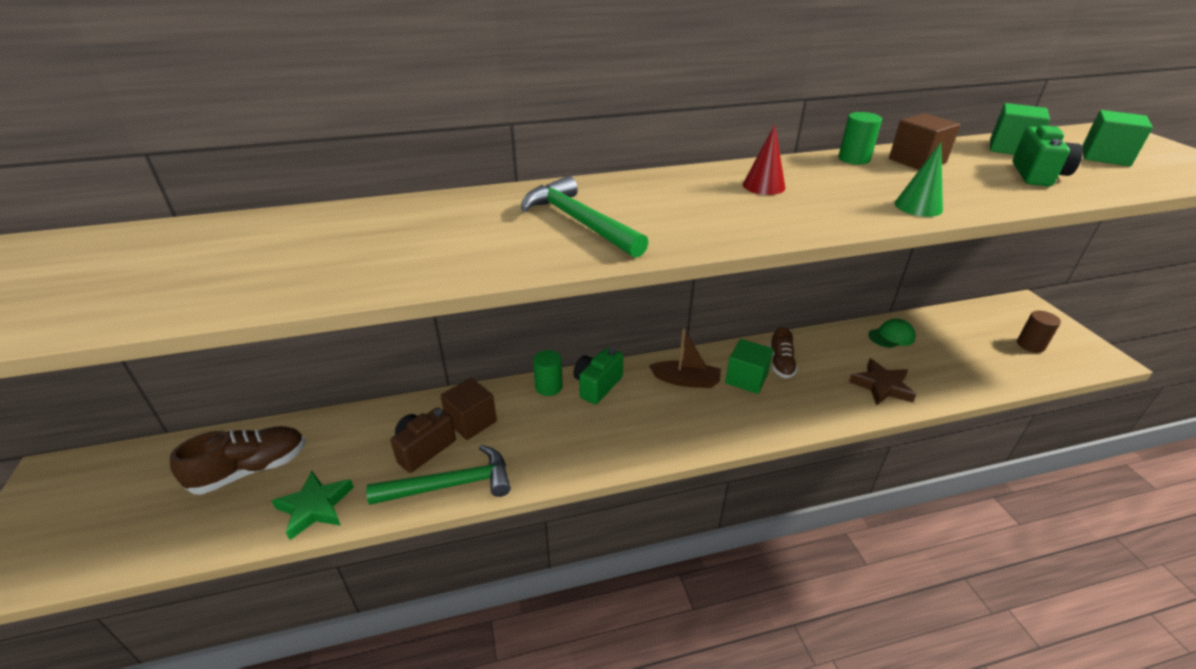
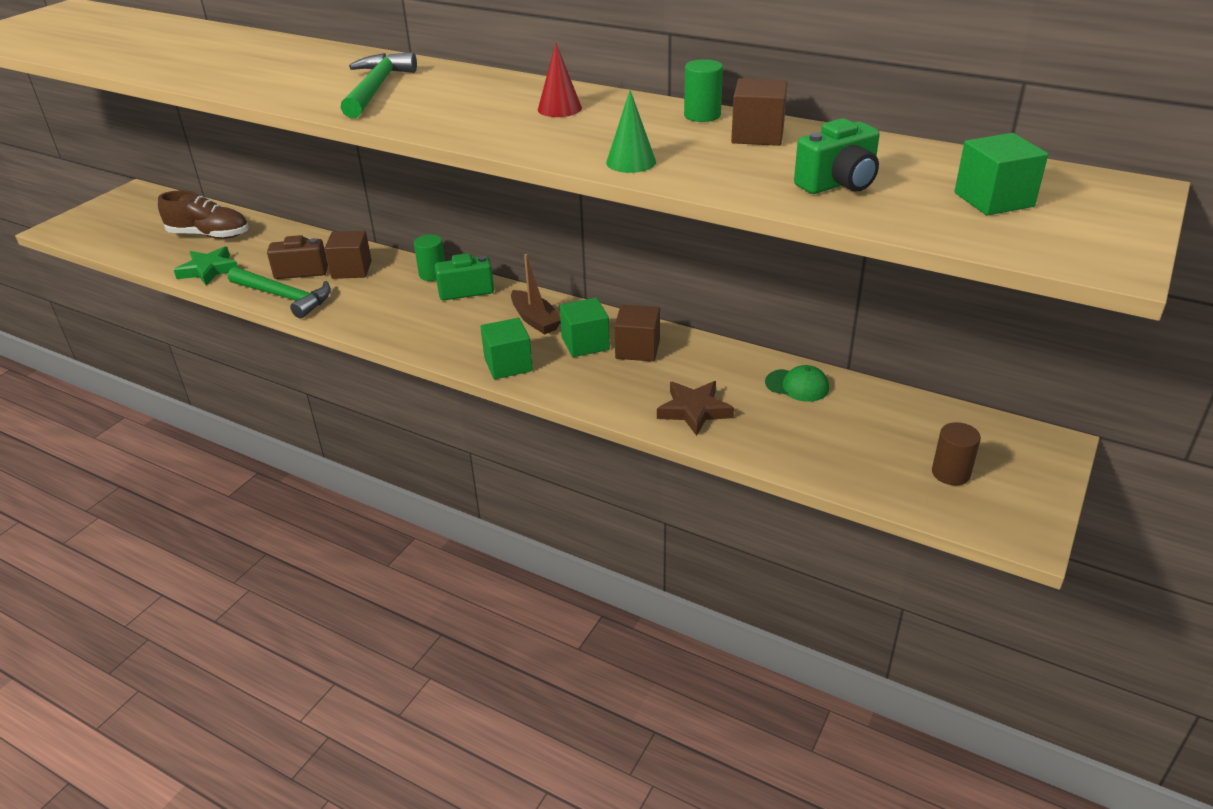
camera: 45 degrees right, 0 degrees up
brown shoe [769,327,798,378] -> brown cube [614,305,660,362]
green cube [990,103,1050,155] -> green cube moved to [480,318,533,379]

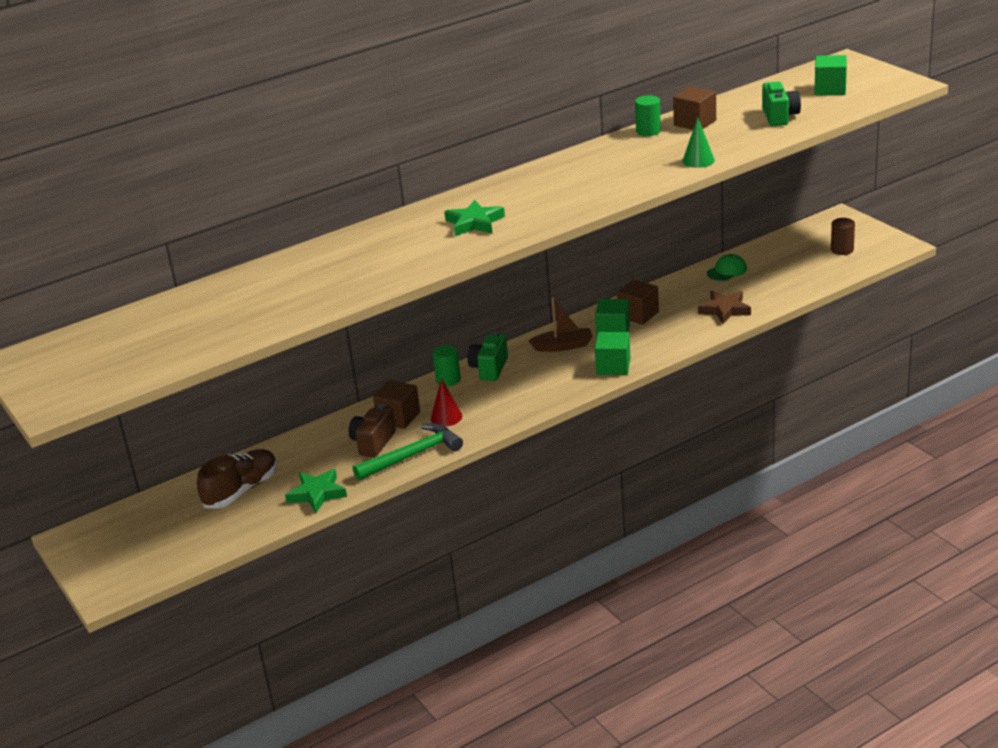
camera: 60 degrees left, 5 degrees down
green hammer [341,52,417,118] -> green star [445,200,505,236]
red cone [538,43,582,117] -> red cone moved to [431,378,462,427]

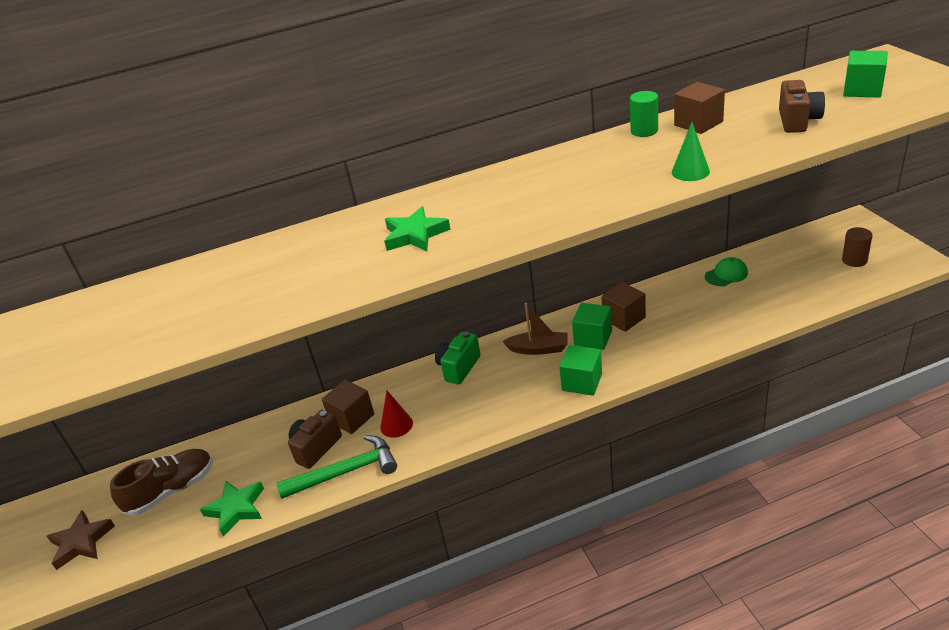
camera: 15 degrees right, 5 degrees up
green cylinder [433,345,461,386] -> none
brown star [698,291,751,324] -> brown star moved to [47,510,115,570]
green camera [762,82,801,126] -> brown camera [779,80,825,133]

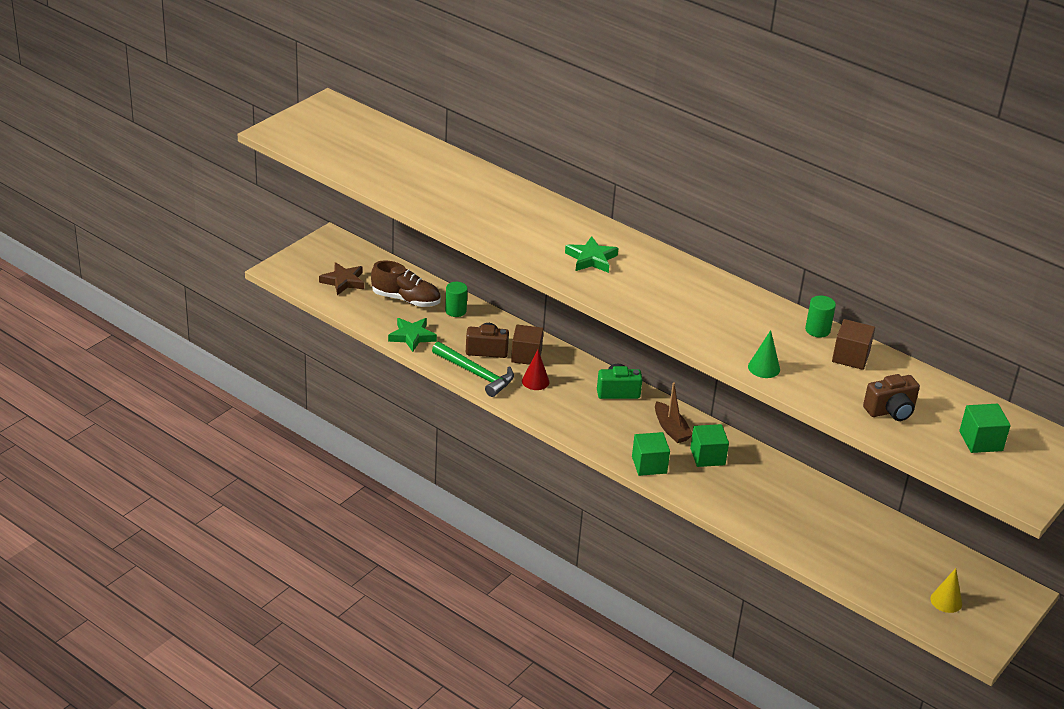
camera: 50 degrees right, 0 degrees up
brown cube [601,282,646,332] -> none
green cap [705,257,748,286] -> none
brown cylinder [842,227,873,267] -> yellow cone [930,568,962,613]
none -> green cylinder [445,282,468,317]

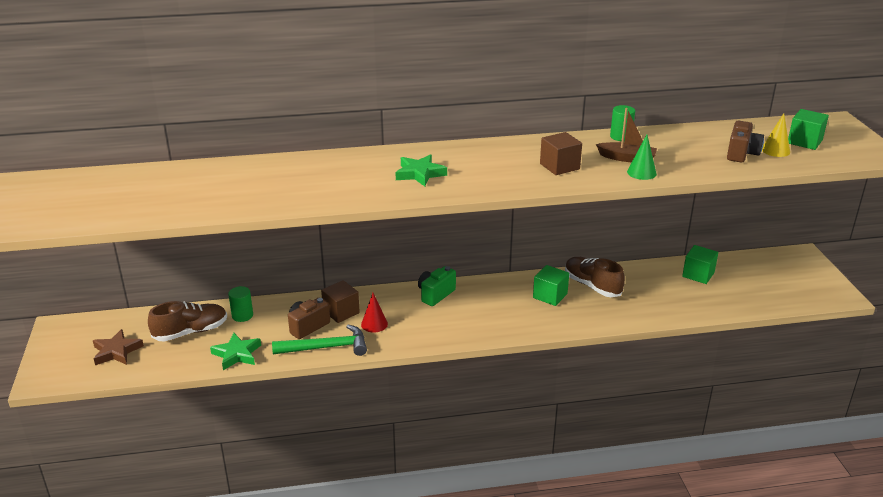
camera: 45 degrees left, 5 degrees down
green cube [632,432,670,476] -> green cube moved to [682,245,718,284]
brown boat [655,382,692,443] -> brown boat moved to [596,108,657,162]
brown cube [832,319,875,370] -> brown cube moved to [540,132,582,175]
yellow cone [930,568,962,613] -> yellow cone moved to [762,113,790,157]
none -> brown shoe [565,257,625,297]

